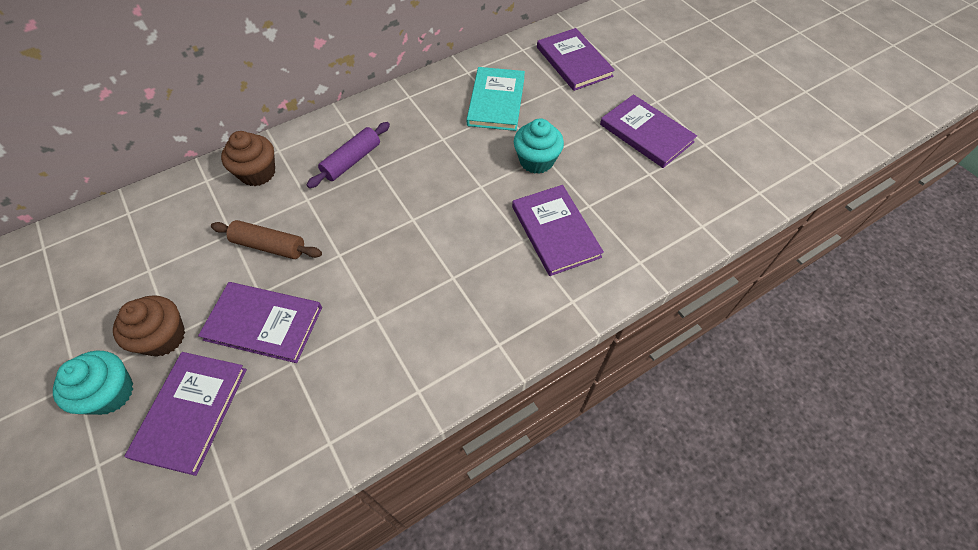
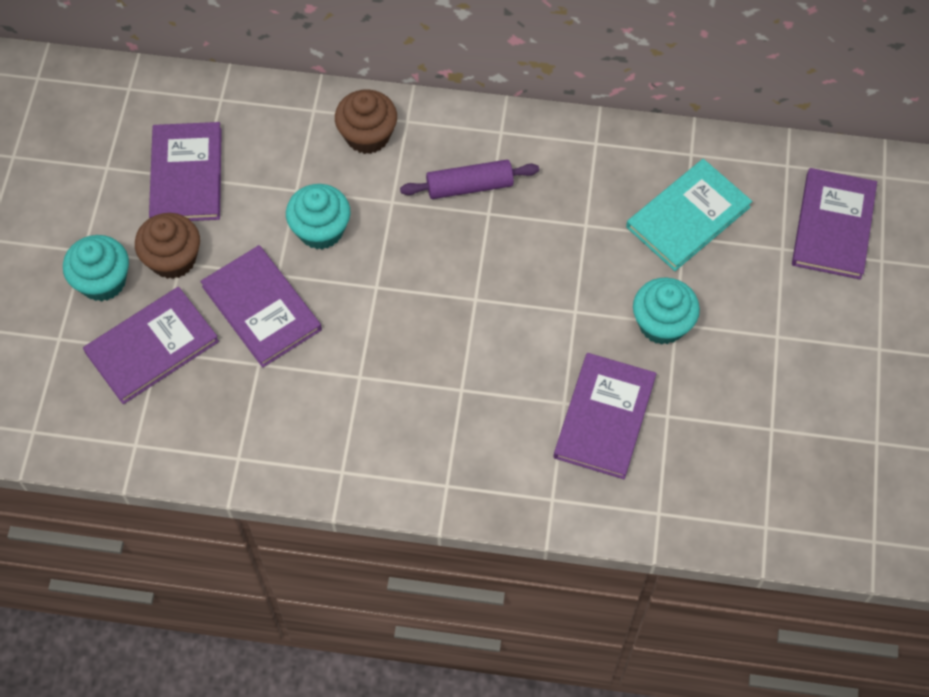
camera: 40 degrees right, 5 degrees up
brown rolling pin [211,220,322,259] -> turquoise cupcake [286,184,350,249]
purple book [600,94,697,168] -> purple book moved to [149,122,222,221]

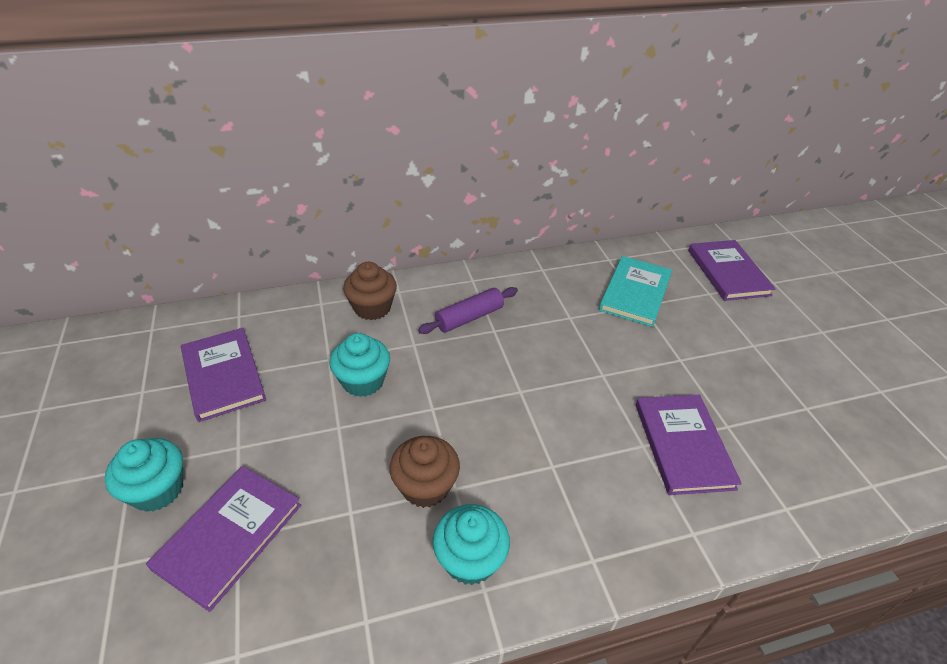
camera: 25 degrees left, 20 degrees down
brown cupcake [135,213,200,279] -> brown cupcake moved to [389,436,460,508]
purple book [200,245,322,368] -> none
turquoise cupcake [633,277,700,345] -> turquoise cupcake moved to [433,504,510,585]

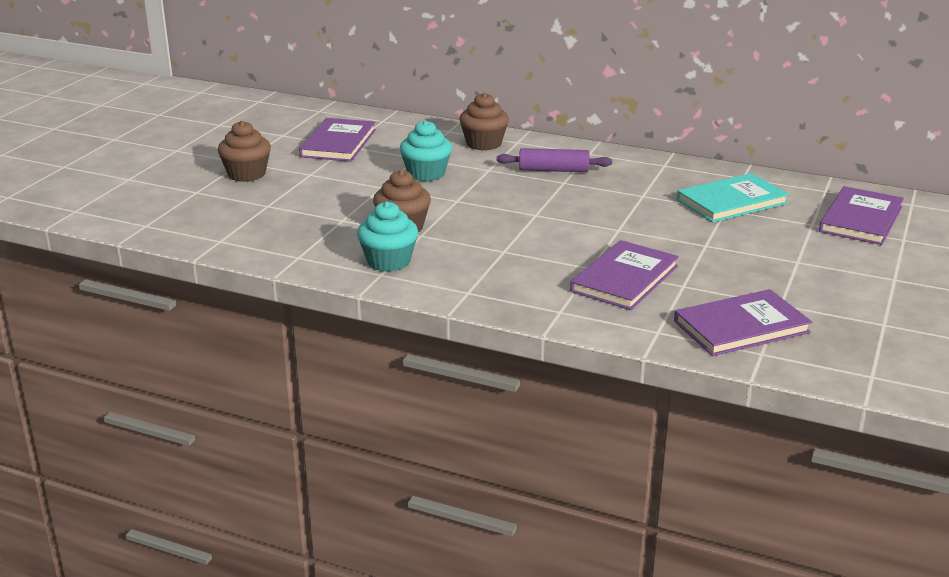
camera: 40 degrees right, 15 degrees down
turquoise cupcake [105,438,183,512] -> brown cupcake [218,121,271,182]
purple book [146,466,301,612] -> purple book moved to [674,289,812,356]

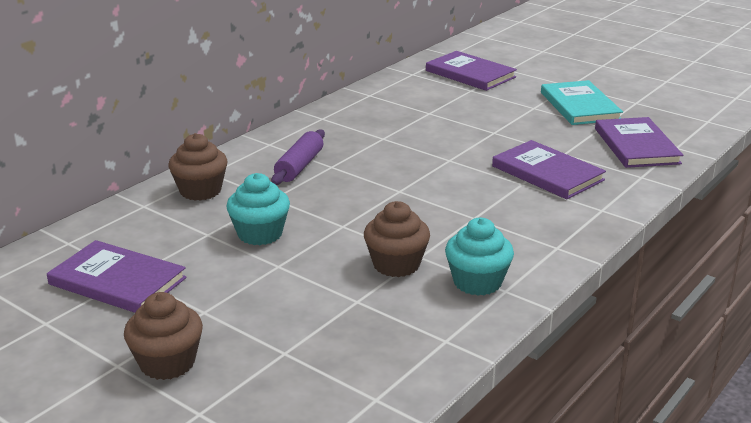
camera: 75 degrees left, 0 degrees up
turquoise book [677,173,789,222] -> turquoise book moved to [541,80,623,125]

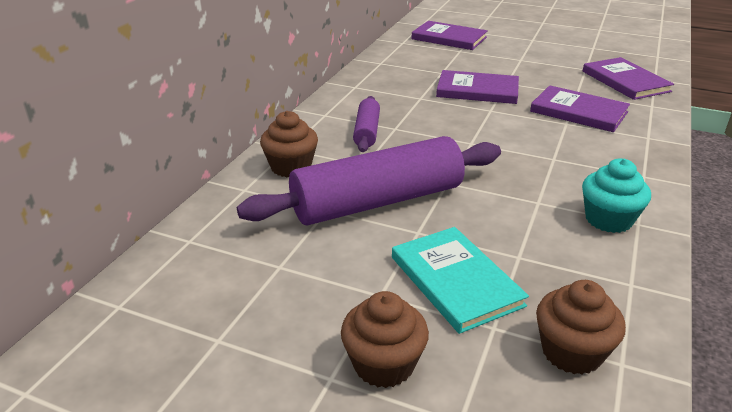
camera: 15 degrees left, 5 degrees up
purple book [47,240,187,313] -> purple book moved to [436,70,519,104]
turquoise cupcake [226,173,290,245] -> purple rolling pin [237,136,501,225]
brown cupcake [364,201,430,277] -> brown cupcake moved to [536,280,626,375]
turquoise book [541,80,623,125] -> turquoise book moved to [392,227,529,334]

